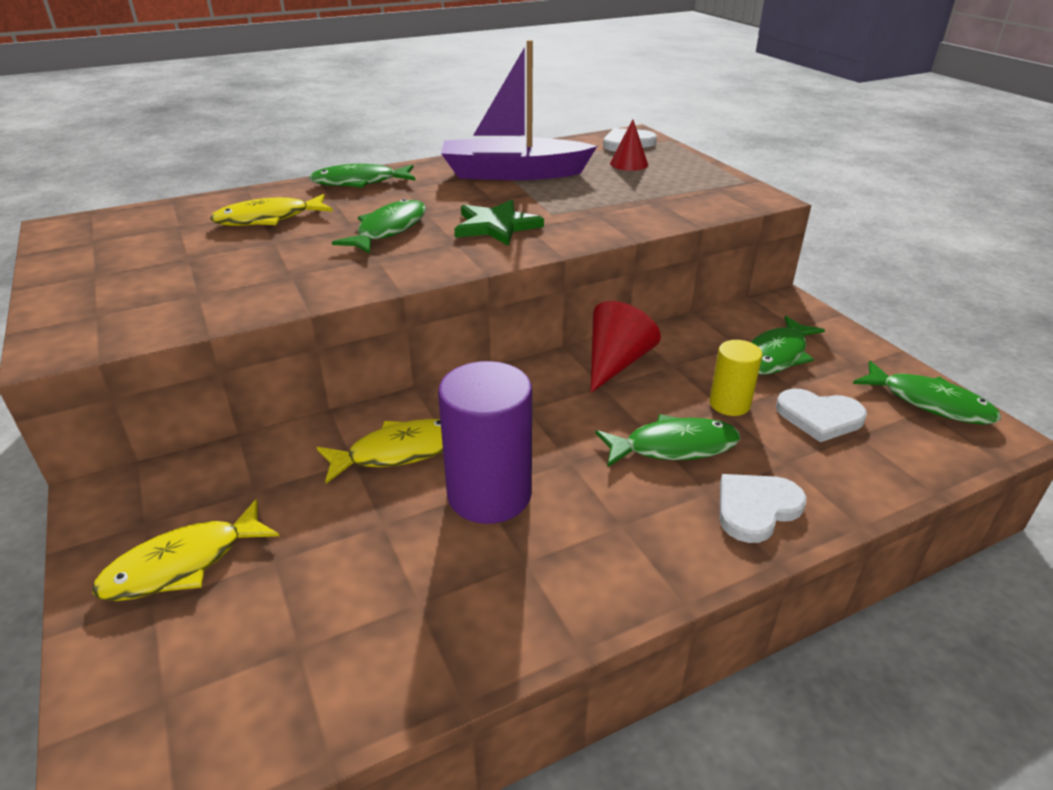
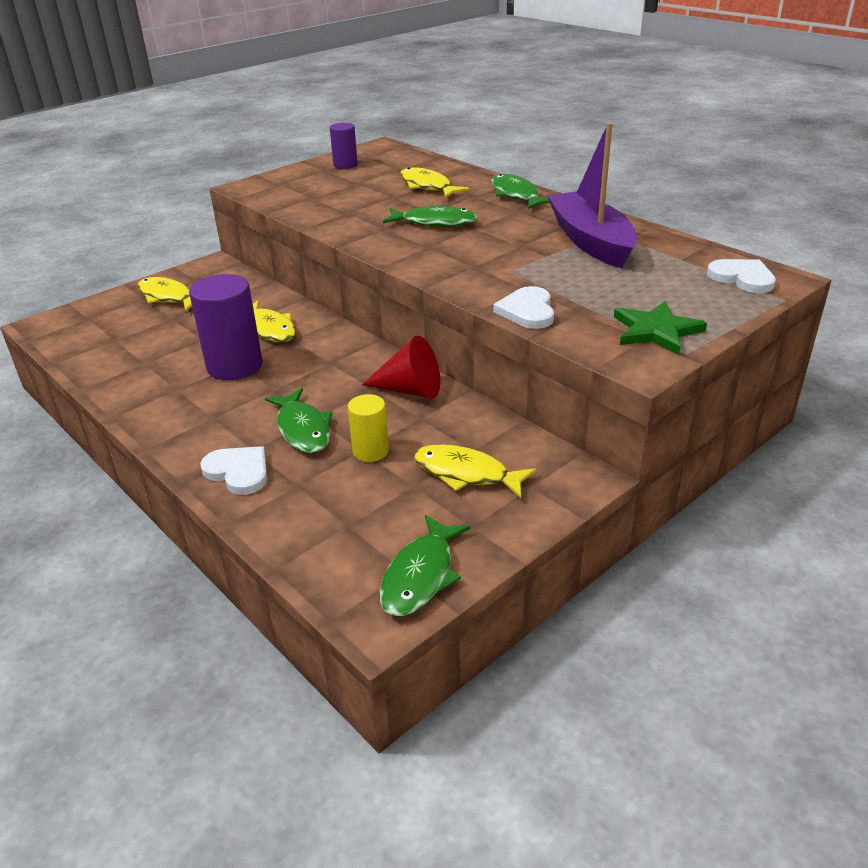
camera: 75 degrees right, 0 degrees up
green star [455,200,544,246] -> green star moved to [614,301,707,355]
red cone [610,119,648,171] -> none
green fish [751,316,825,375] -> yellow fish [413,444,536,498]
white heart [776,389,867,442] -> white heart moved to [493,286,554,329]
none -> purple cylinder [330,123,358,169]

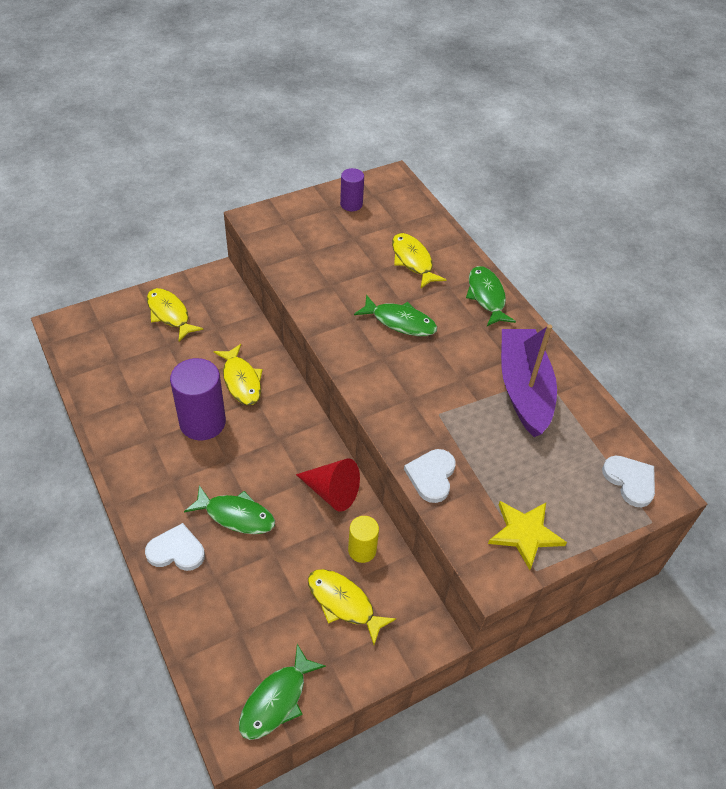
camera: 10 degrees right, 15 degrees up
white heart [200,446,267,495] -> white heart turned 45 degrees counterclockwise [145,523,205,571]
green fish [265,388,332,453] -> green fish turned 60 degrees counterclockwise [184,485,275,534]
yellow cylinder [348,394,389,462] -> yellow cylinder moved to [348,516,379,563]
green star [614,301,707,355] -> yellow star [488,501,567,570]

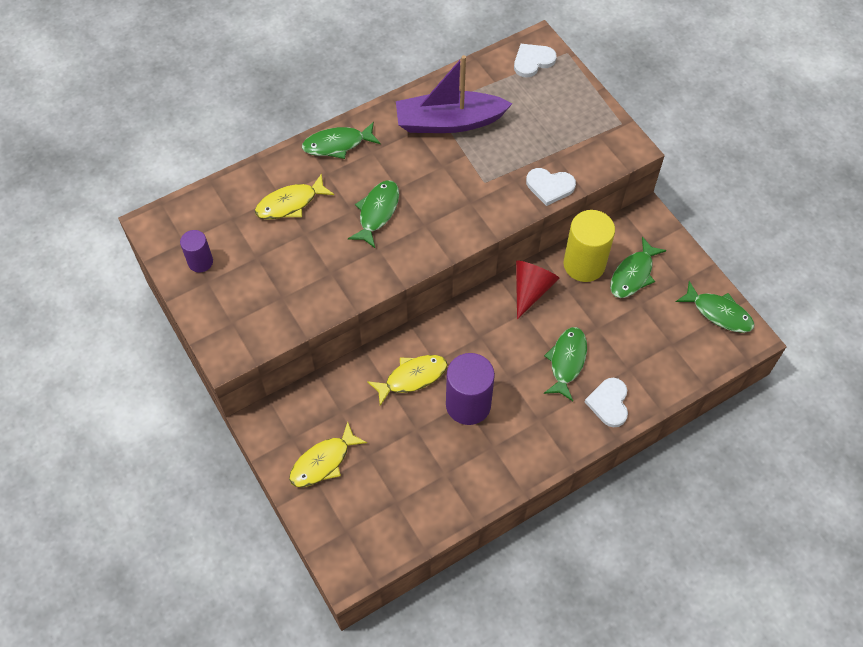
camera: 90 degrees left, 10 degrees up
yellow fish [308,569,396,645] -> green fish [610,237,667,298]
yellow cylinder [348,516,379,563] -> yellow cylinder [563,210,615,282], size x1.79
yellow star [488,501,567,570] -> none

